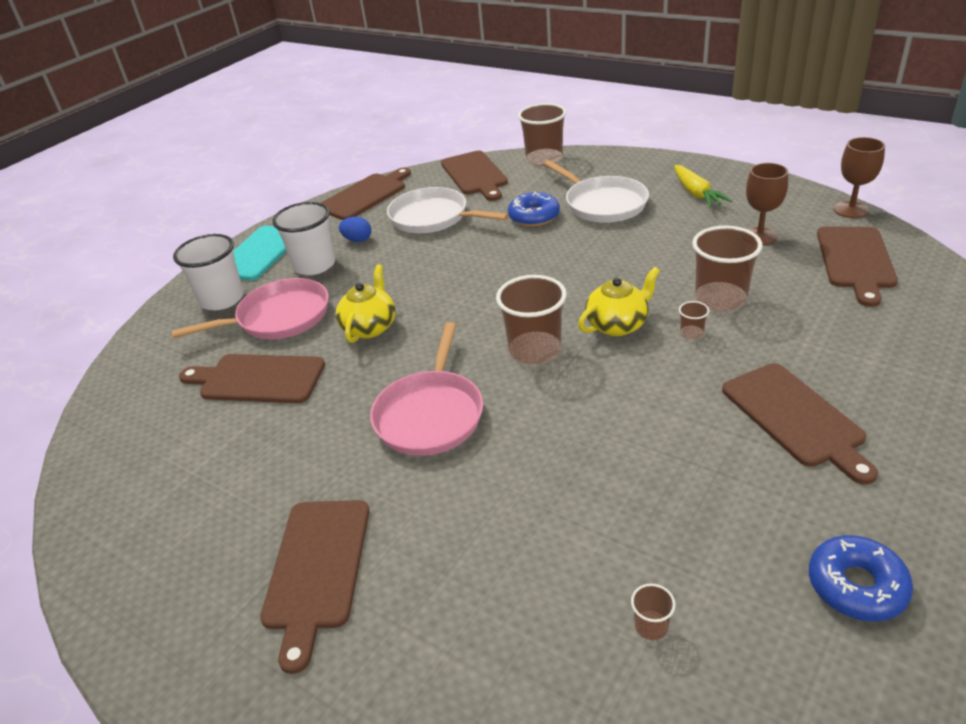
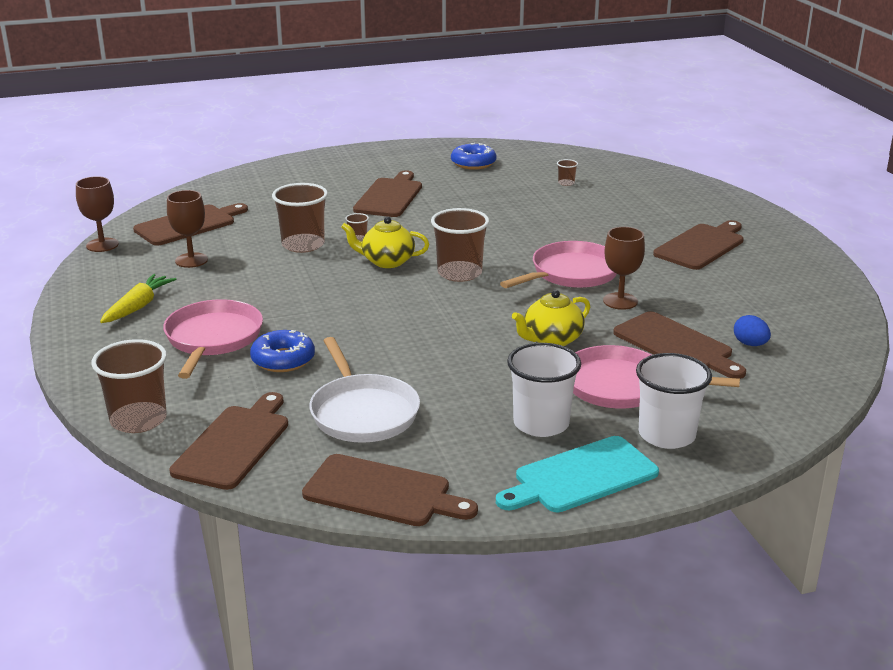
camera: 145 degrees left, 10 degrees down
brown cutting board [321,168,411,220] -> brown cutting board turned 150 degrees counterclockwise [302,454,478,526]
blue egg [339,217,371,242] -> blue egg moved to [734,315,771,346]
white pan [544,160,649,223] -> pink pan [163,299,263,379]
none -> brown goblet [603,227,645,310]

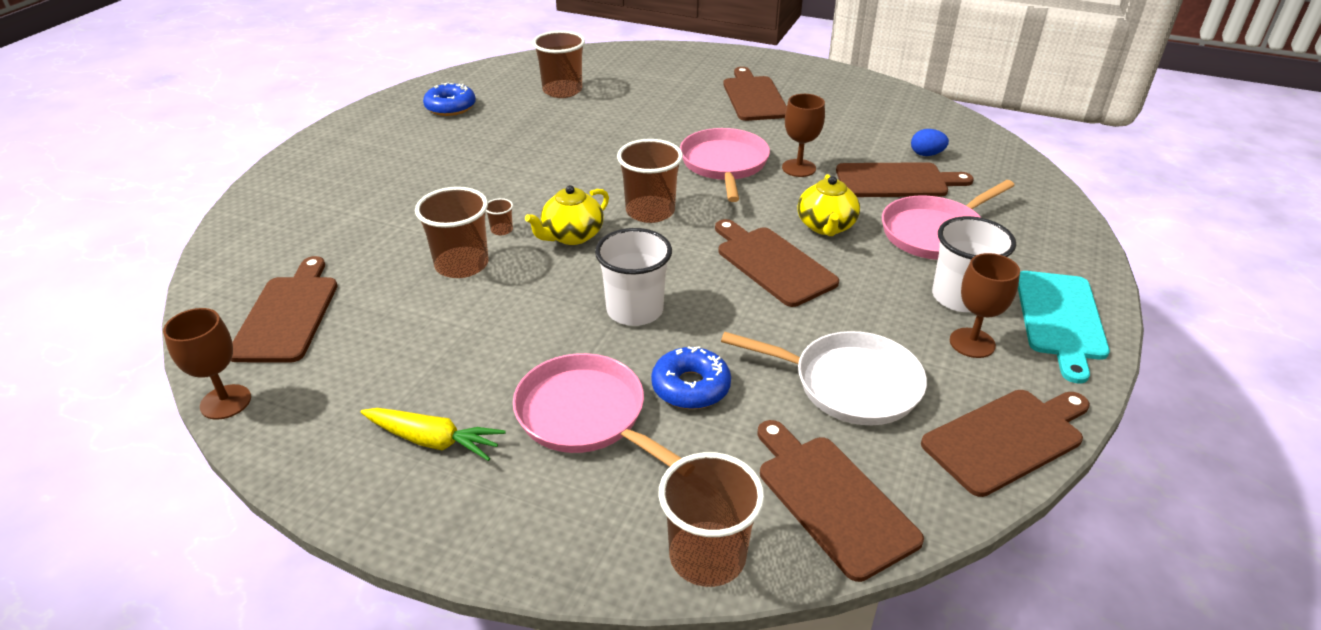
camera: 50 degrees left, 10 degrees up
yellow carrot [100,274,177,323] -> yellow carrot turned 135 degrees clockwise [360,408,506,461]
brown goblet [167,190,208,268] -> brown goblet moved to [950,253,1020,358]
brown cutting board [353,170,422,217] -> brown cutting board moved to [715,219,839,307]
brown cup [557,159,578,186] -> brown cup [533,31,585,98], size x2.31
white cup [636,353,712,449] -> white cup moved to [595,228,672,326]

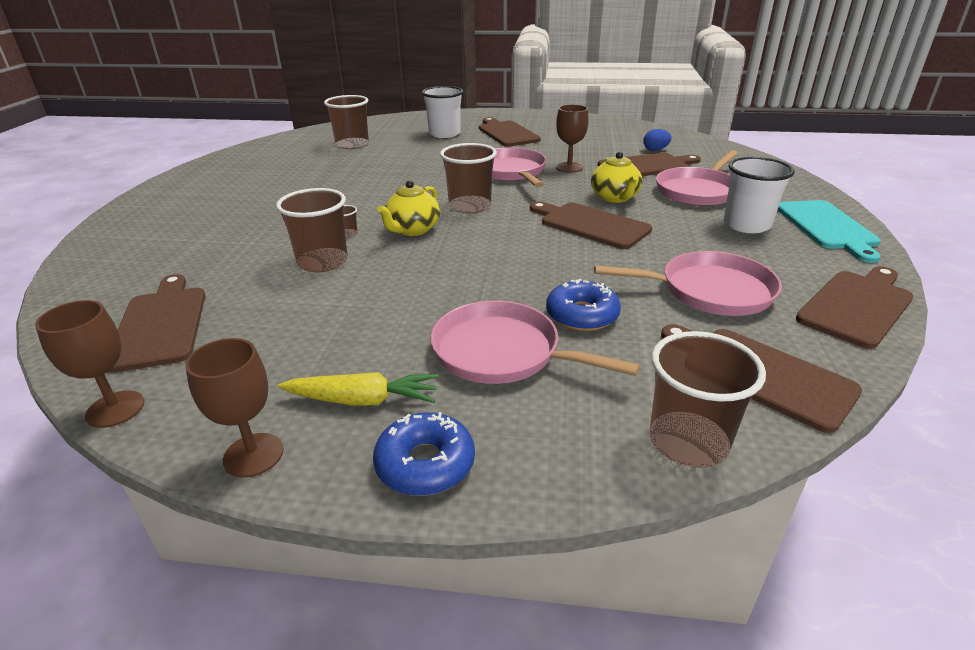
camera: 15 degrees left, 5 degrees down
blue donut [423,82,476,116] -> blue donut moved to [373,412,475,496]
white cup [595,228,672,326] -> white cup moved to [422,86,463,138]
white pan [721,331,927,425] -> pink pan [594,251,782,316]
brown goblet [950,253,1020,358] -> brown goblet moved to [185,338,284,478]

